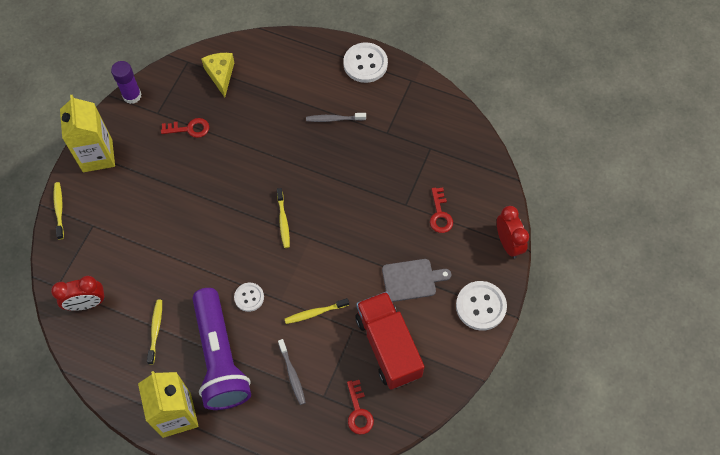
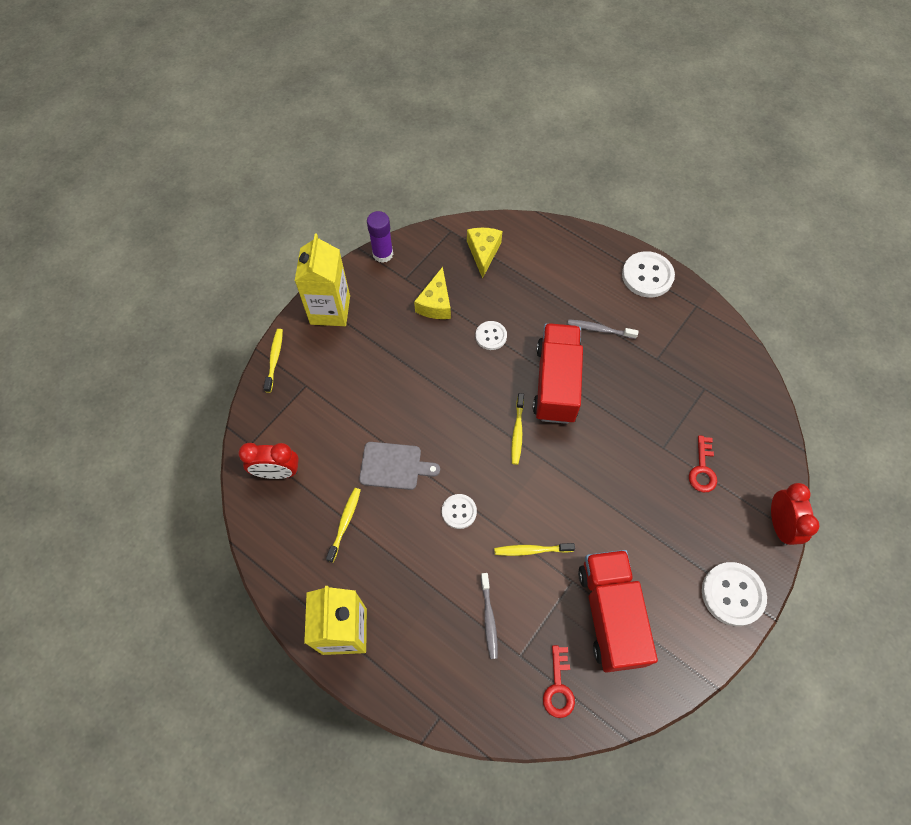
camera: 15 degrees right, 0 degrees up
red key [161,118,209,138] -> yellow cheese [414,267,451,319]
purple flashlight [192,288,251,410] -> none
grey cutting board [382,259,451,302] -> grey cutting board moved to [359,442,440,490]
none -> white button [475,321,507,350]
none -> red truck [533,323,583,424]

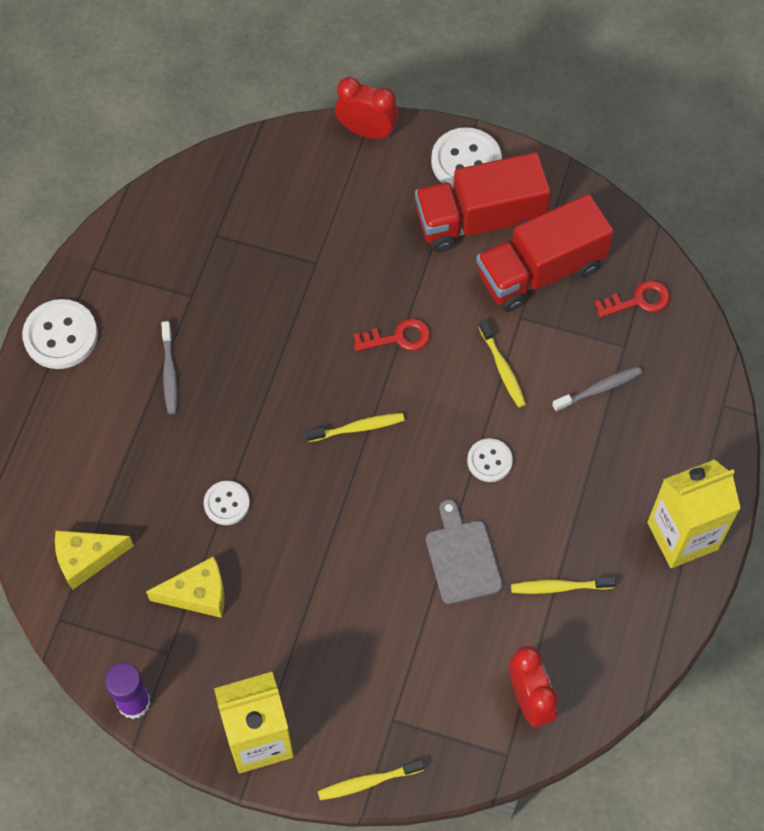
camera: 110 degrees left, 0 degrees up
red truck [533,323,583,424] -> red truck moved to [415,152,551,252]
red key [689,435,717,492] -> red key moved to [353,318,430,351]
red clock [771,483,820,545] -> red clock turned 45 degrees clockwise [335,77,399,140]

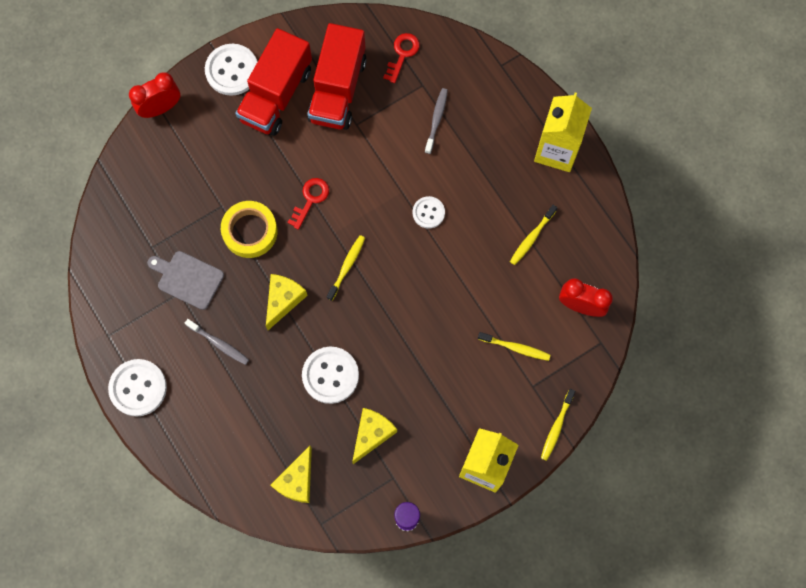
camera: 50 degrees left, 10 degrees up
white button [204,481,250,525] -> white button [302,347,359,404], size x1.69
grey cutting board [426,499,503,604] -> grey cutting board moved to [147,251,224,310]
yellow toothbrush [479,320,526,408] -> yellow toothbrush moved to [478,332,550,361]
none -> yellow tape [221,201,278,258]
none -> yellow cheese [266,274,308,330]

